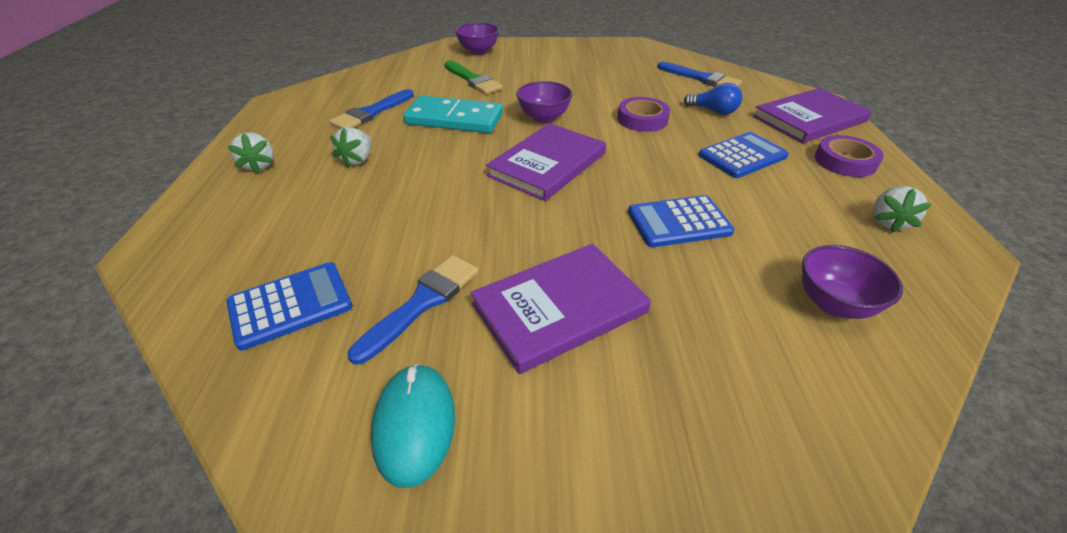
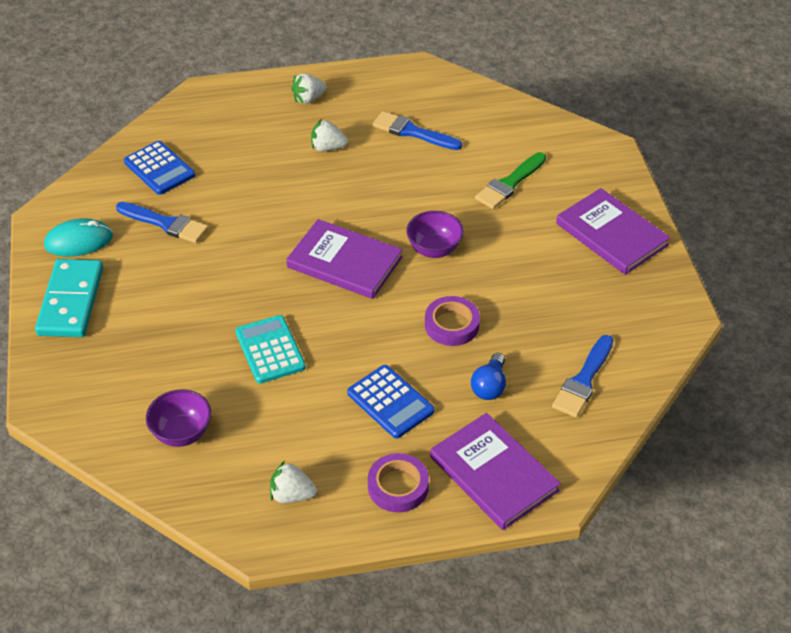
camera: 80 degrees right, 5 degrees up
turquoise domino [403,96,503,133] -> turquoise domino moved to [35,259,103,337]
purple bowl [455,23,499,55] -> none
purple book [470,244,651,374] -> purple book moved to [556,188,671,275]
blue calculator [628,195,735,247] -> turquoise calculator [235,315,306,384]

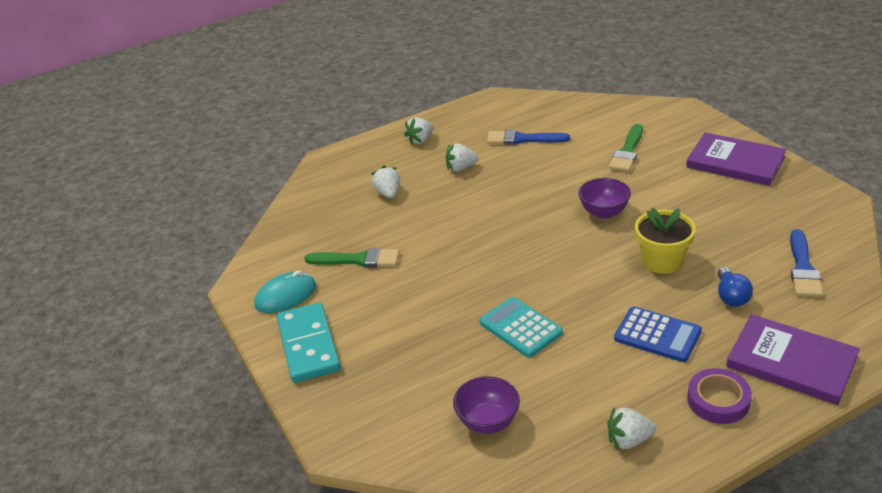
camera: 15 degrees left, 10 degrees down
blue brush [116,202,208,243] -> green brush [305,248,399,268]
blue calculator [124,141,195,195] -> none
purple book [286,219,403,299] -> none
purple tape [425,296,480,346] -> yellow flower pot [635,208,696,274]
none -> white strawberry [371,166,400,198]

